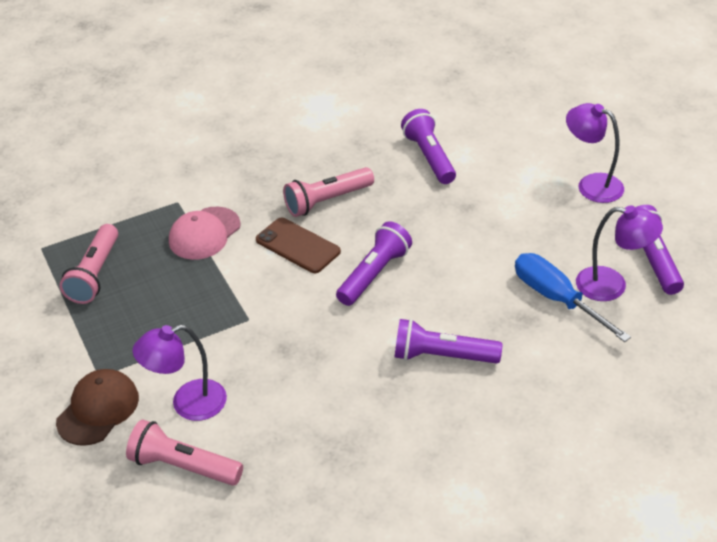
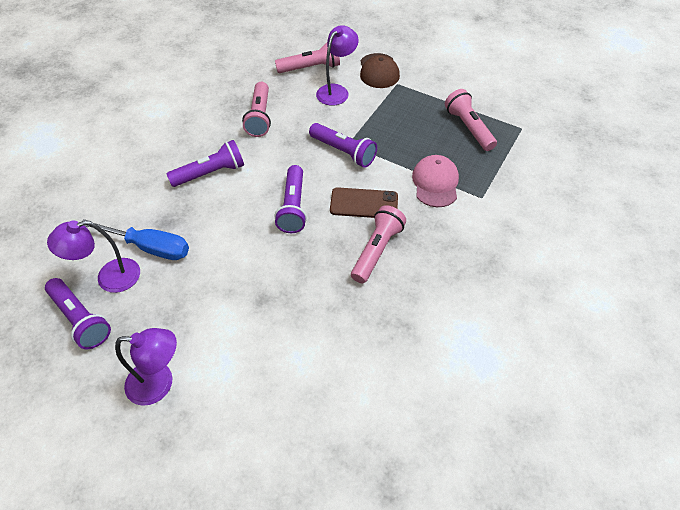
camera: 145 degrees right, 10 degrees up
purple flashlight [401,109,456,184] -> purple flashlight moved to [309,123,377,168]
none -> pink flashlight [242,82,271,137]

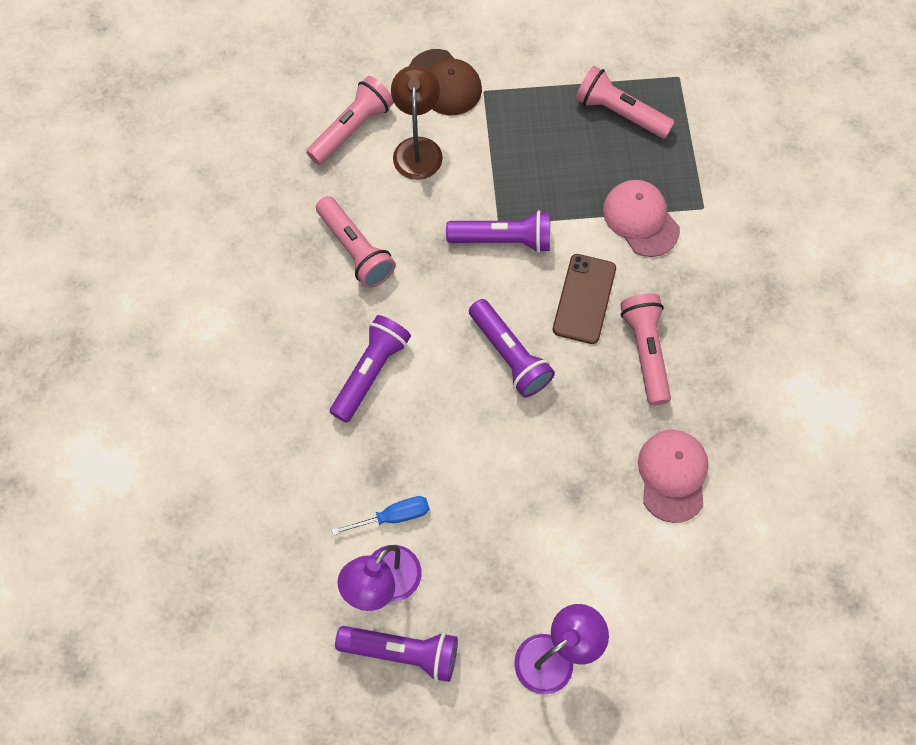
camera: 35 degrees left, 15 degrees up
blue screwdriver [82,219,189,260] -> blue screwdriver [331,496,429,535], size x0.61
purple lamp [316,25,359,106] -> brown lamp [391,65,443,180]
brown phone [330,187,398,218] -> brown phone turned 45 degrees counterclockwise [553,254,616,344]
none -> pink cap [638,430,709,523]

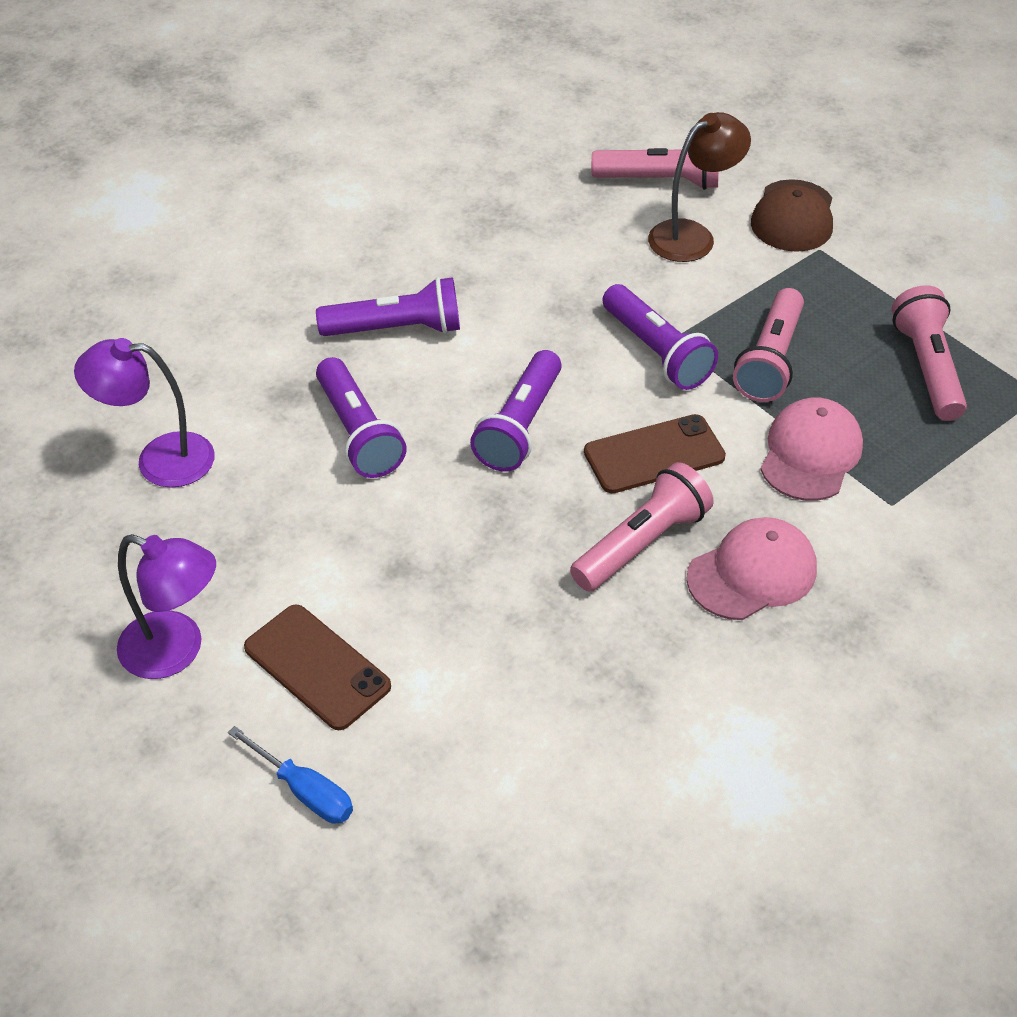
camera: 55 degrees right, 20 degrees down
pink flashlight [316,196,396,288] -> pink flashlight moved to [733,288,804,402]
blue screwdriver [331,496,429,535] -> blue screwdriver moved to [228,726,353,824]
purple flashlight [335,626,458,682] -> purple flashlight moved to [316,357,407,478]
pink cap [638,430,709,523] -> pink cap moved to [687,517,817,620]
none -> brown phone [244,605,391,730]

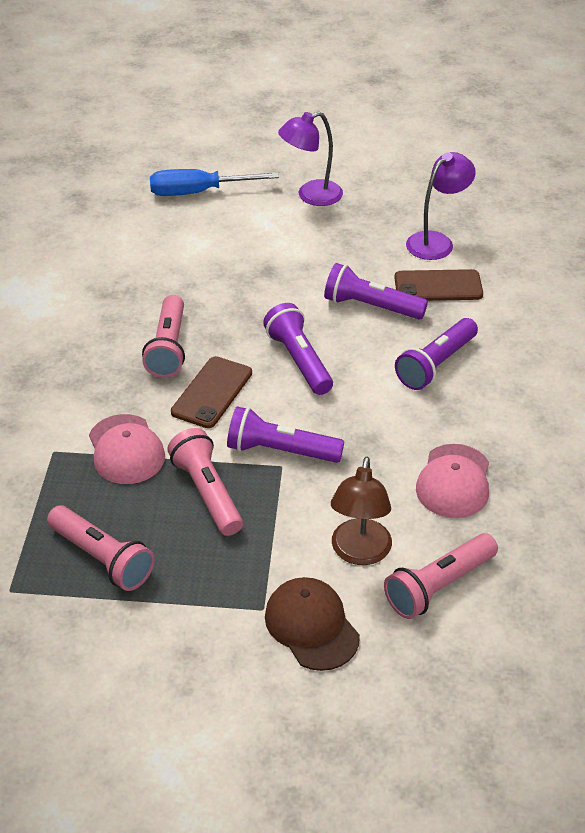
camera: 135 degrees right, 5 degrees down
blue screwdriver [228,726,353,824] -> blue screwdriver [150,169,279,196], size x1.64
brown phone [244,605,391,730] -> brown phone moved to [394,269,483,301]
pink cap [687,517,817,620] -> pink cap moved to [416,444,489,518]

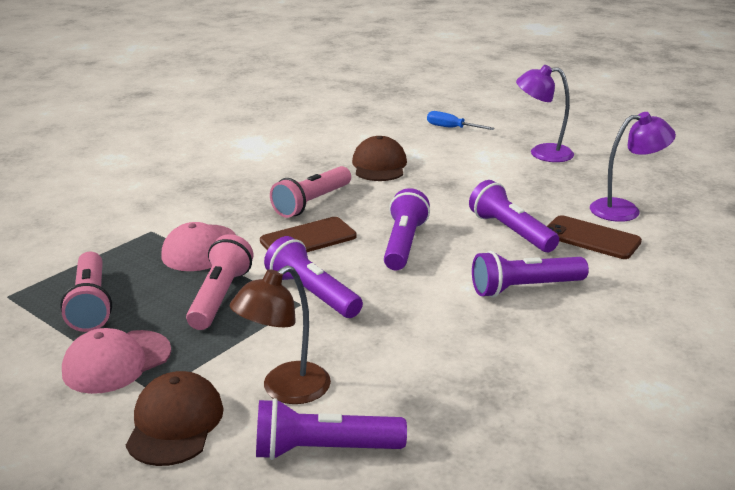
camera: 35 degrees right, 15 degrees down
blue screwdriver [150,169,279,196] -> blue screwdriver [427,111,495,130], size x0.61
pink flashlight [384,533,498,619] -> purple flashlight [256,398,407,460]
pink cap [416,444,489,518] -> pink cap moved to [62,328,171,394]
none -> brown cap [352,136,407,181]

